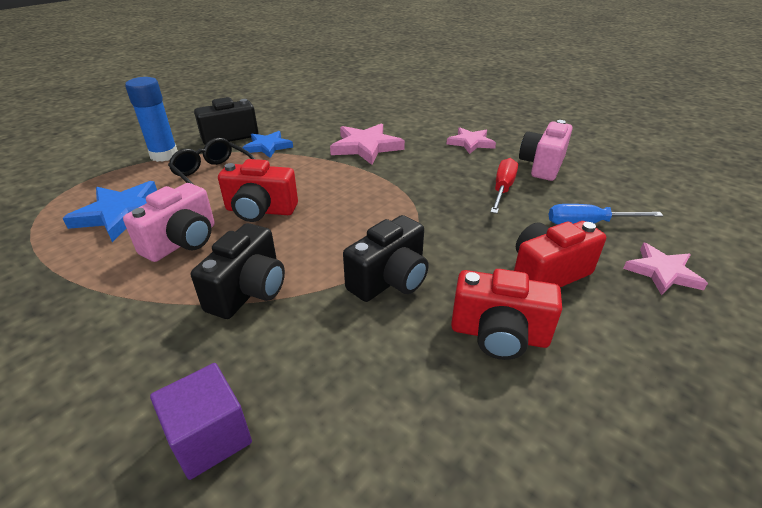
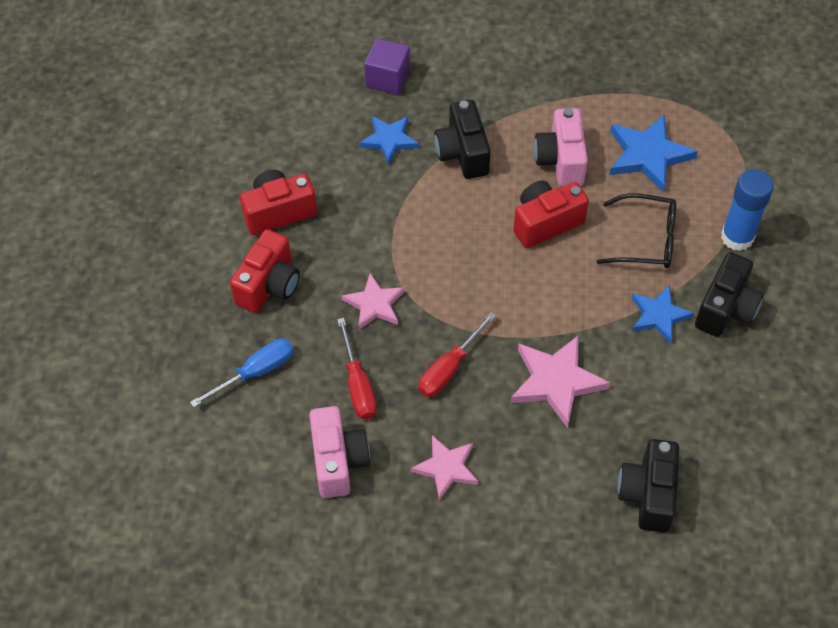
camera: 145 degrees right, 20 degrees up
black camera [343,215,429,302] -> black camera moved to [618,439,679,533]
pink star [623,243,708,295] -> pink star moved to [342,273,405,330]
none -> blue star [359,116,419,165]
none -> red screwdriver [418,312,496,397]

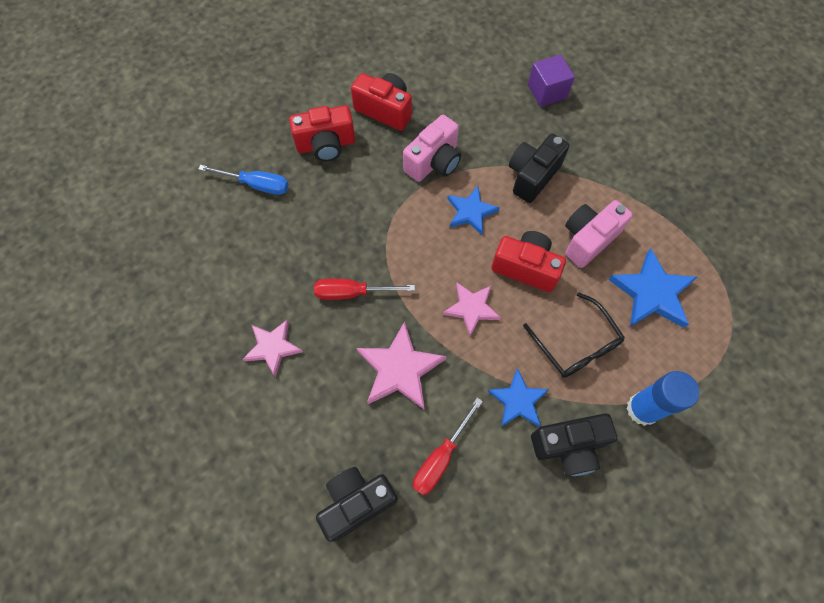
camera: 50 degrees right, 10 degrees up
pink camera [309,406,370,498] -> pink camera moved to [403,115,461,182]
red screwdriver [337,318,377,419] -> red screwdriver moved to [413,397,483,495]
pink star [342,273,405,330] -> pink star moved to [443,283,501,336]
blue star [359,116,419,165] -> blue star moved to [447,186,500,235]

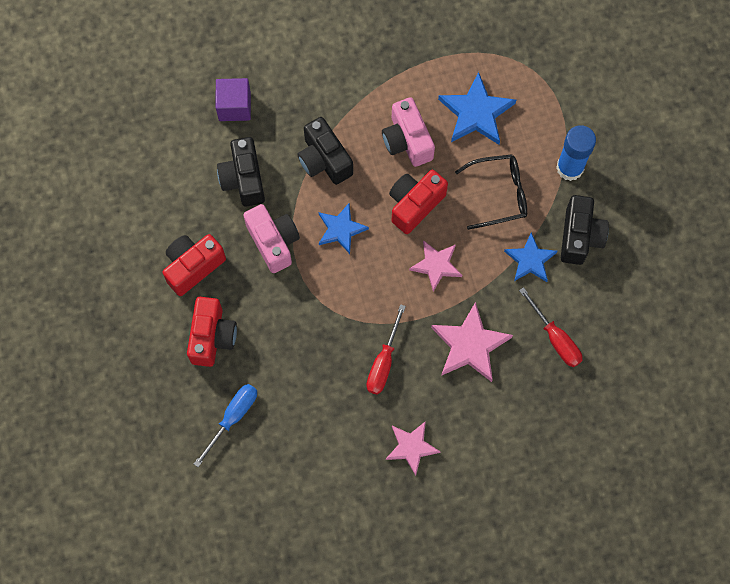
camera: 70 degrees left, 5 degrees up
black camera [316,467,398,542] -> black camera moved to [217,137,265,207]

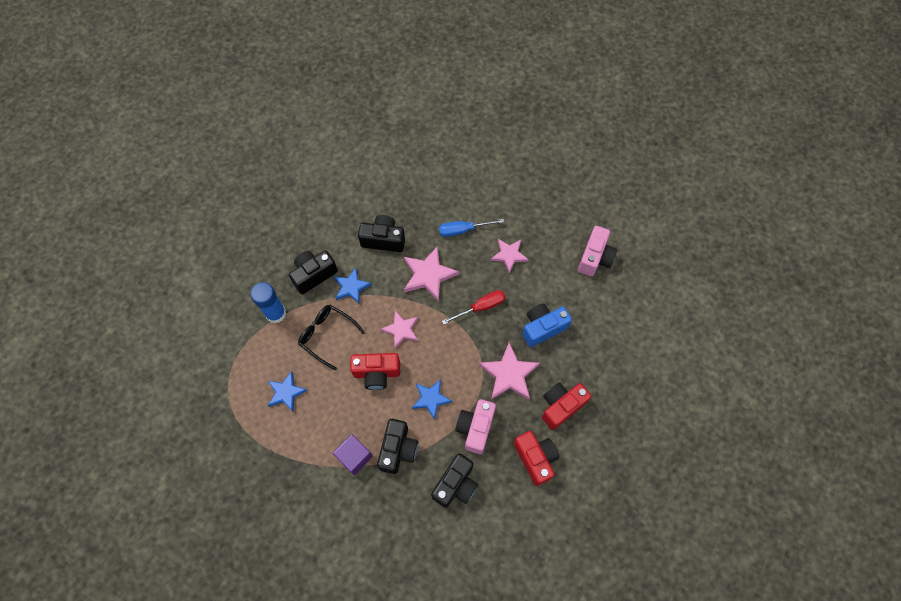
camera: 135 degrees left, 5 degrees down
red camera [162,234,226,296] -> red camera turned 120 degrees counterclockwise [514,431,559,486]
blue screwdriver [194,384,257,467] -> blue screwdriver moved to [439,219,504,237]
purple cube [216,78,251,121] -> purple cube moved to [333,434,373,475]
pink camera [382,97,435,167] -> pink camera moved to [578,226,617,277]
blue star [438,72,516,145] -> blue star [268,371,308,411], size x0.66
red screwdriver [519,287,582,367] -> black camera [358,215,405,252]
none -> pink star [479,342,540,400]
none -> blue camera [522,304,572,347]

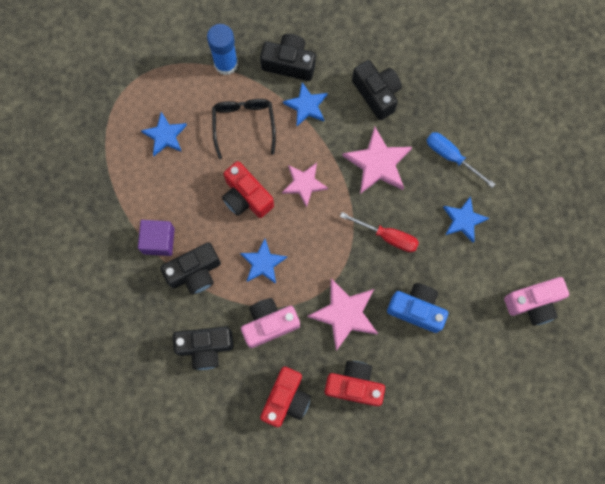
camera: 50 degrees right, 10 degrees up
pink star [490,239,529,274] -> blue star [443,196,489,243]

